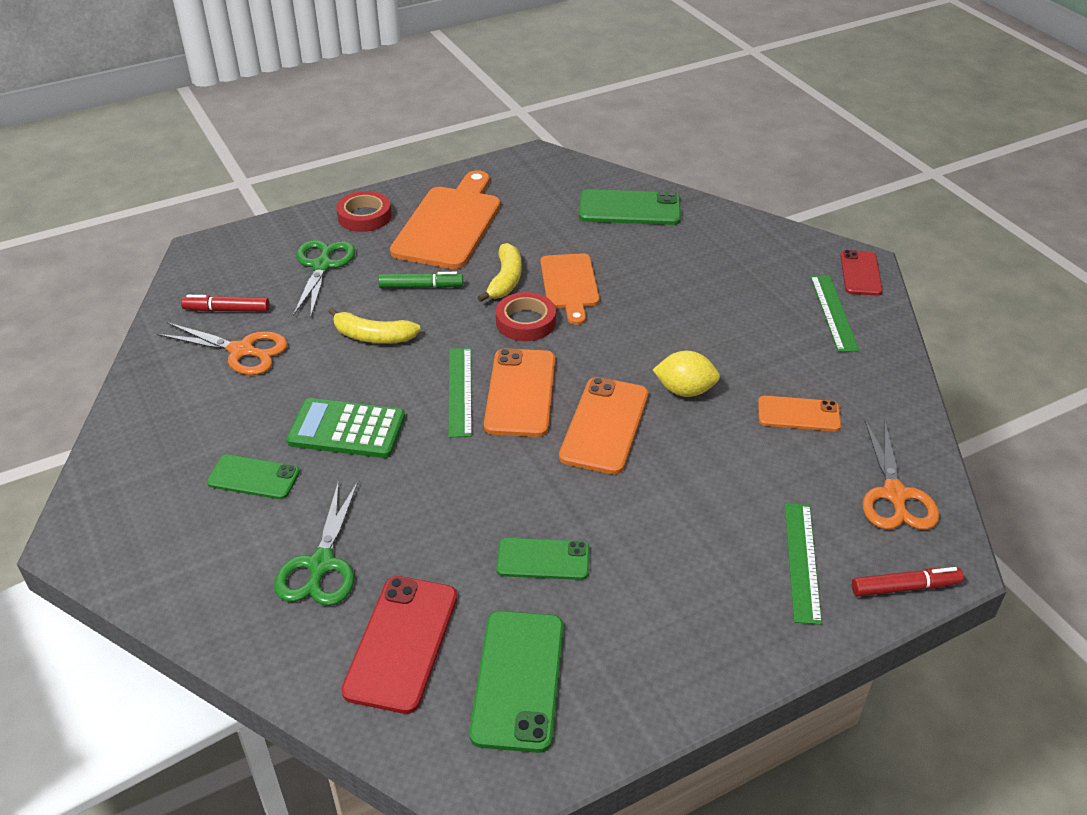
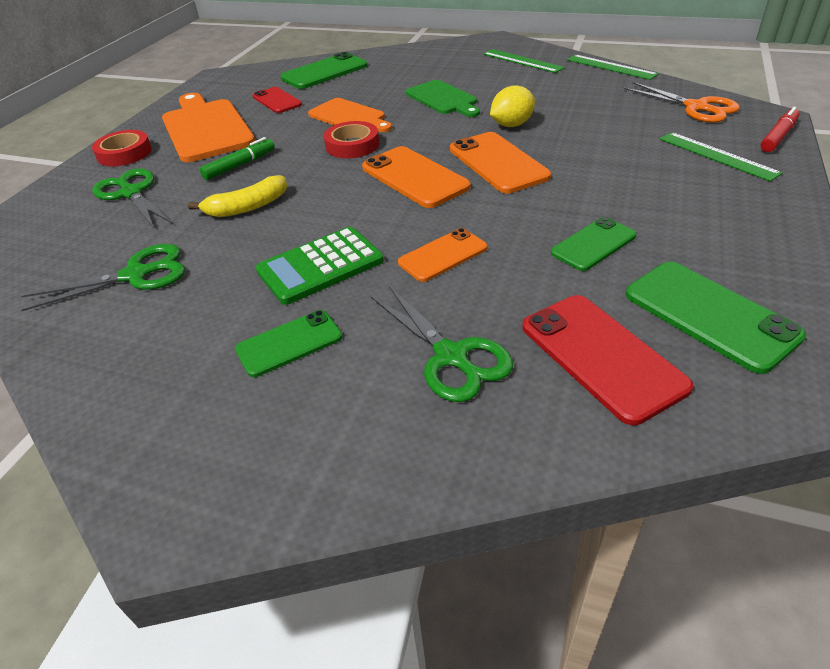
camera: 40 degrees left, 0 degrees up
orange scissors [157,322,288,375] -> green scissors [21,244,185,311]
red marker [181,295,270,312] -> none
green ruler [448,348,472,438] -> green ruler moved to [567,55,658,80]
yellow banana [477,243,522,302] -> none
orange phone [758,396,841,431] -> orange phone moved to [398,228,488,282]
red phone [840,250,883,296] -> red phone moved to [253,87,302,113]
none -> green cutting board [406,80,480,117]

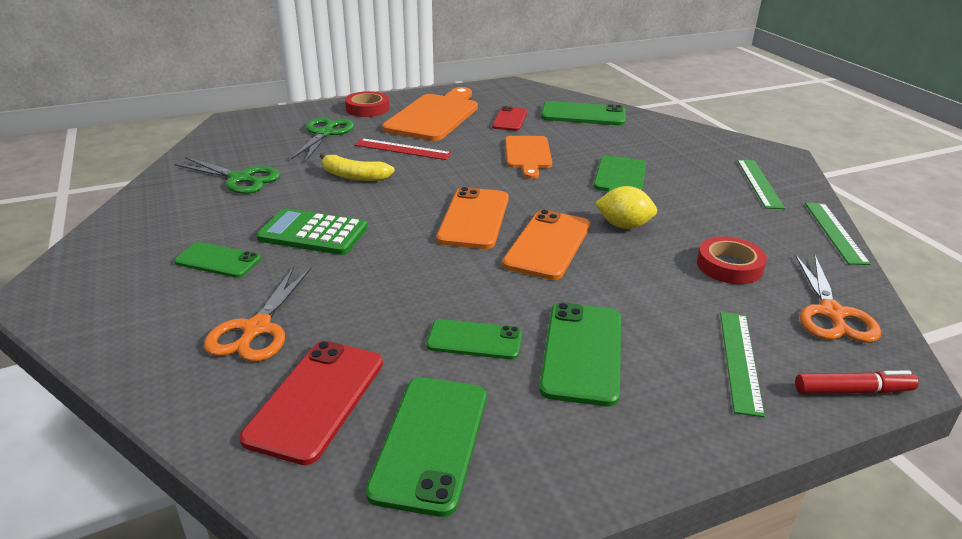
camera: 45 degrees right, 10 degrees down
green marker [200,137,275,180] -> red ruler [354,138,452,160]
red tape [324,121,379,158] -> red tape moved to [697,236,767,284]
green scissors [371,286,513,402] -> orange scissors [204,267,311,362]
orange phone [398,228,488,282] -> none
none -> green phone [539,302,621,407]

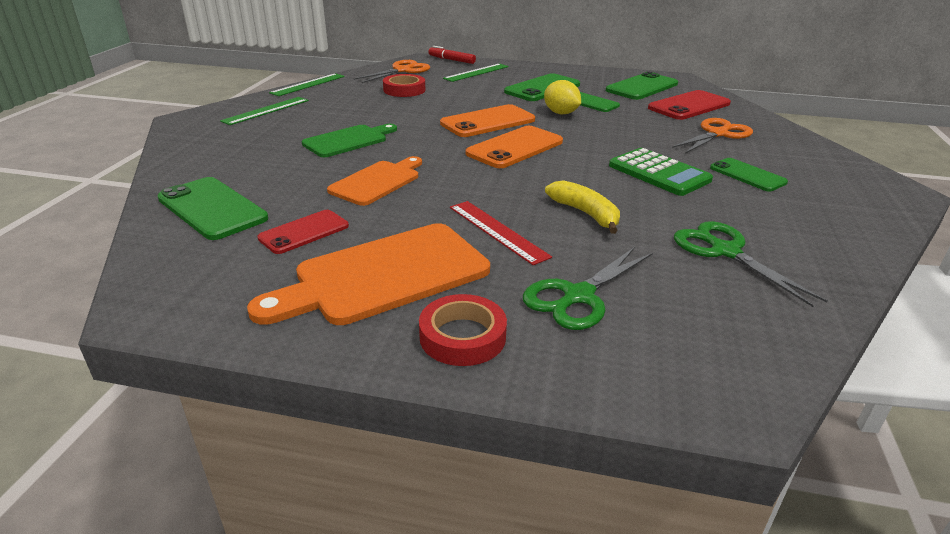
camera: 145 degrees left, 0 degrees up
yellow lemon [595,186,657,229] -> yellow lemon moved to [544,80,581,114]

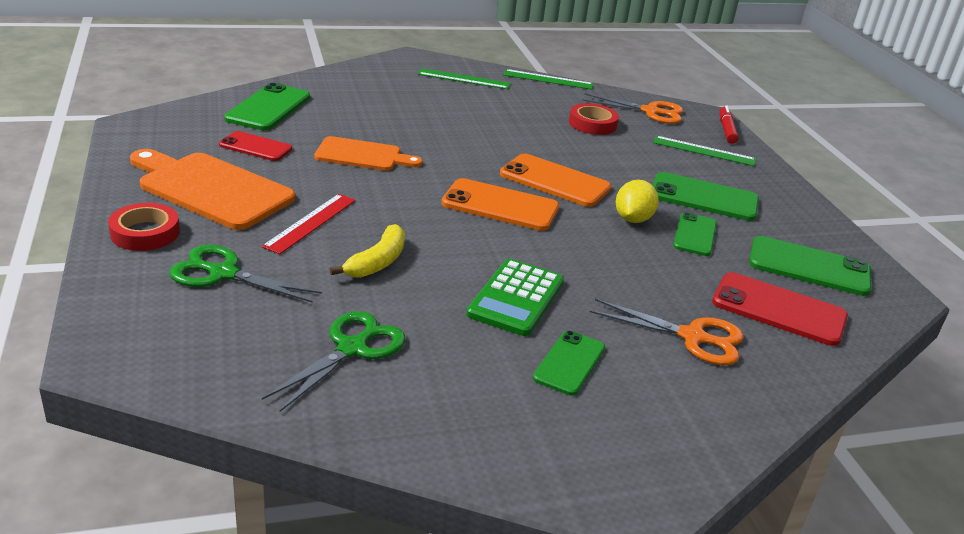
camera: 60 degrees right, 0 degrees up
green cutting board [302,124,397,157] -> none

